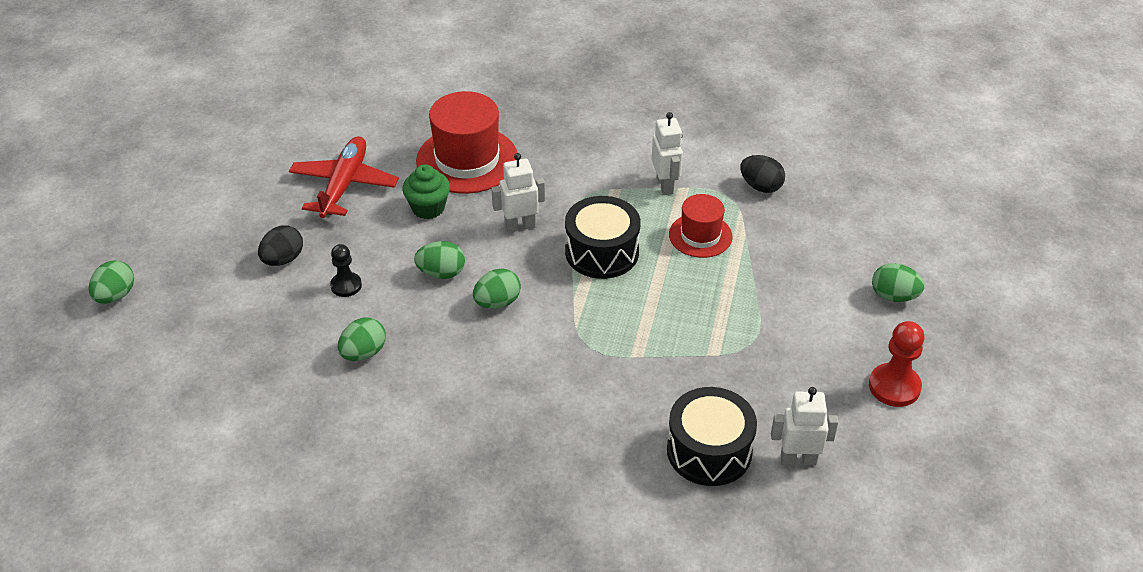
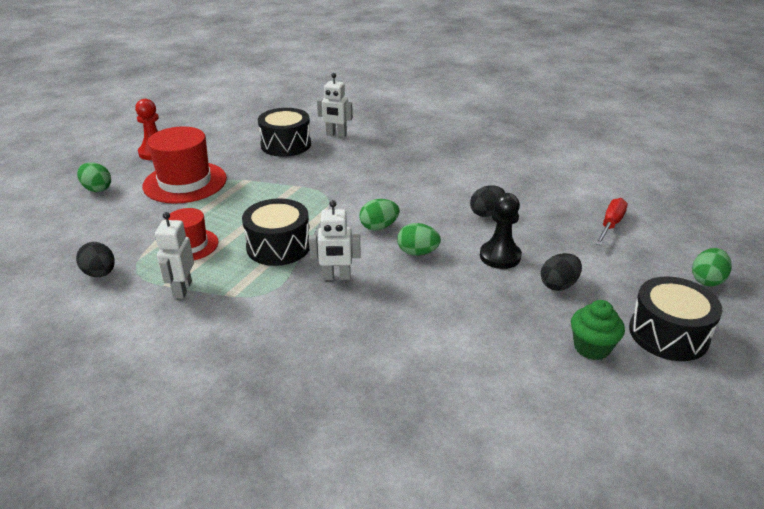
camera: 165 degrees left, 10 degrees down
red plane [289,136,399,218] -> none
black pawn [330,244,362,297] -> black pawn [480,193,522,269], size x1.54
green egg [338,317,386,361] -> black egg [470,185,505,217]
green cupcake [402,165,450,219] -> green cupcake moved to [571,300,625,360]
red hat [416,91,518,194] -> red hat moved to [143,126,227,204]
white robot [771,387,838,466] -> white robot moved to [317,73,353,137]
none -> red screwdriver [595,198,628,245]
none -> black drum [629,277,723,361]

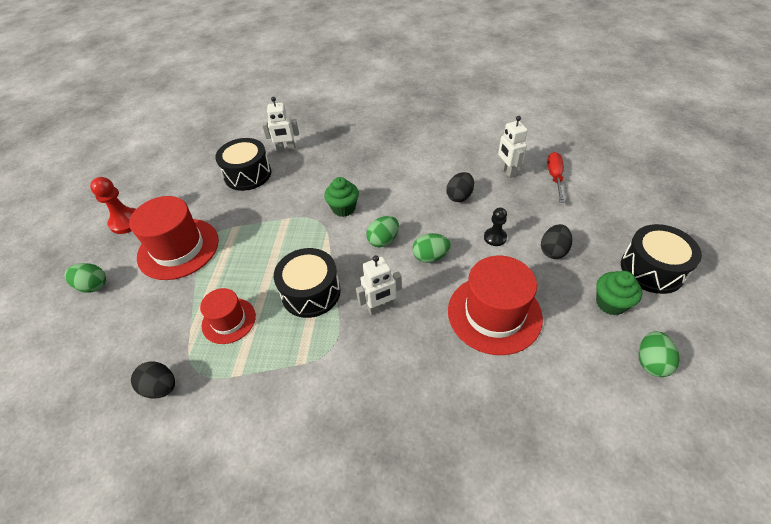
camera: 20 degrees left, 15 degrees up
white robot [155,212,194,299] -> white robot moved to [498,116,528,178]
black pawn [480,193,522,269] -> black pawn [484,207,507,246], size x0.65
green egg [692,248,732,287] -> green egg moved to [638,331,680,377]
none -> green cupcake [324,177,359,217]
none -> red hat [448,256,543,355]

